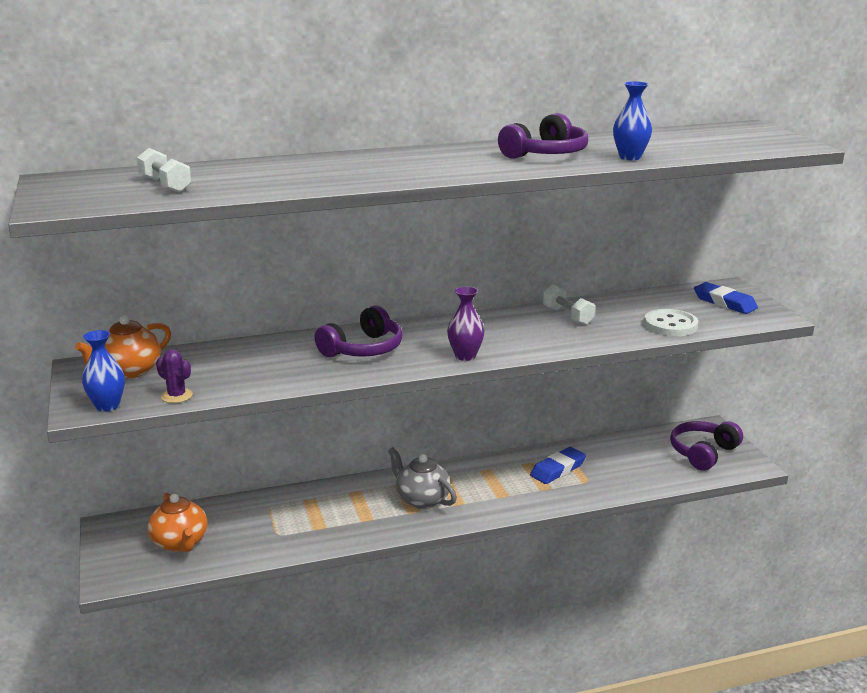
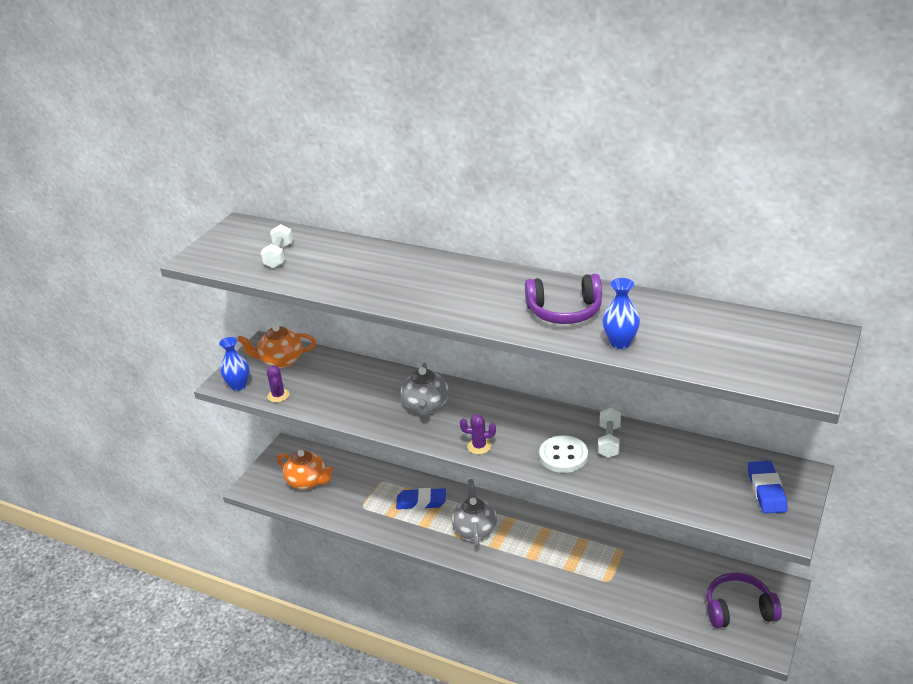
camera: 45 degrees right, 10 degrees up
orange teapot [147,493,208,552] -> orange teapot turned 75 degrees counterclockwise [276,450,333,490]
purple headphones [315,305,402,357] -> grey teapot [401,362,449,417]
purple vase [447,286,485,361] -> purple cactus [460,414,496,454]
blue eraser [530,447,586,484] -> blue eraser moved to [396,488,446,509]
white button [644,309,698,336] -> white button moved to [539,435,588,473]

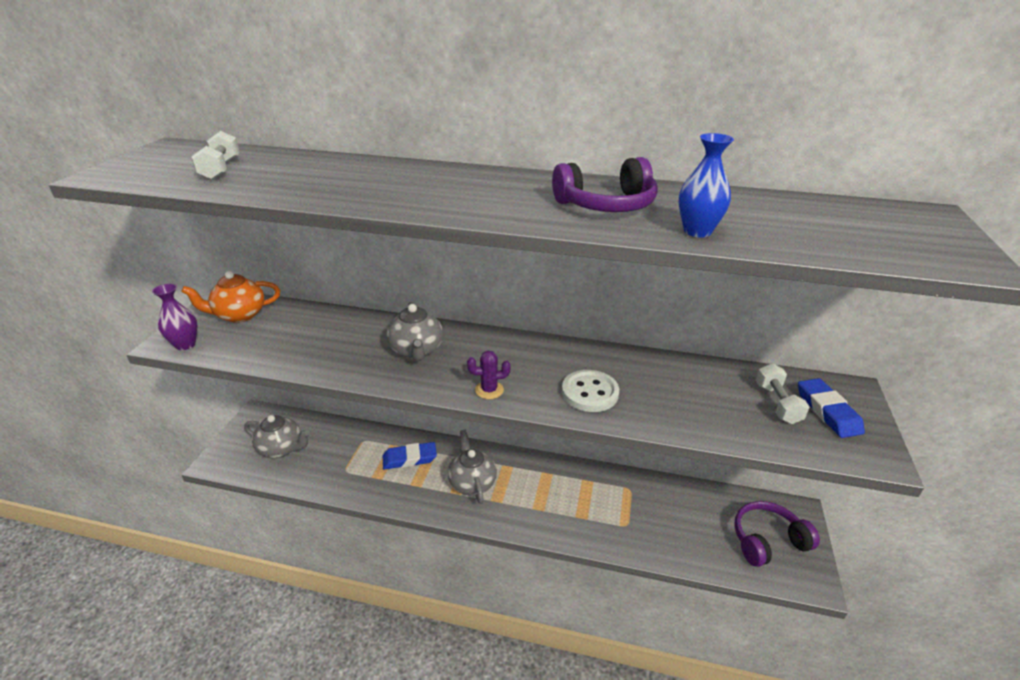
camera: 15 degrees left, 0 degrees up
blue vase [219,337,249,391] -> purple vase [152,284,197,350]
purple cactus [267,365,290,403] -> none
orange teapot [276,450,333,490] -> grey teapot [244,415,310,458]
white dumbbell [598,408,621,458] -> white dumbbell moved to [756,363,810,424]

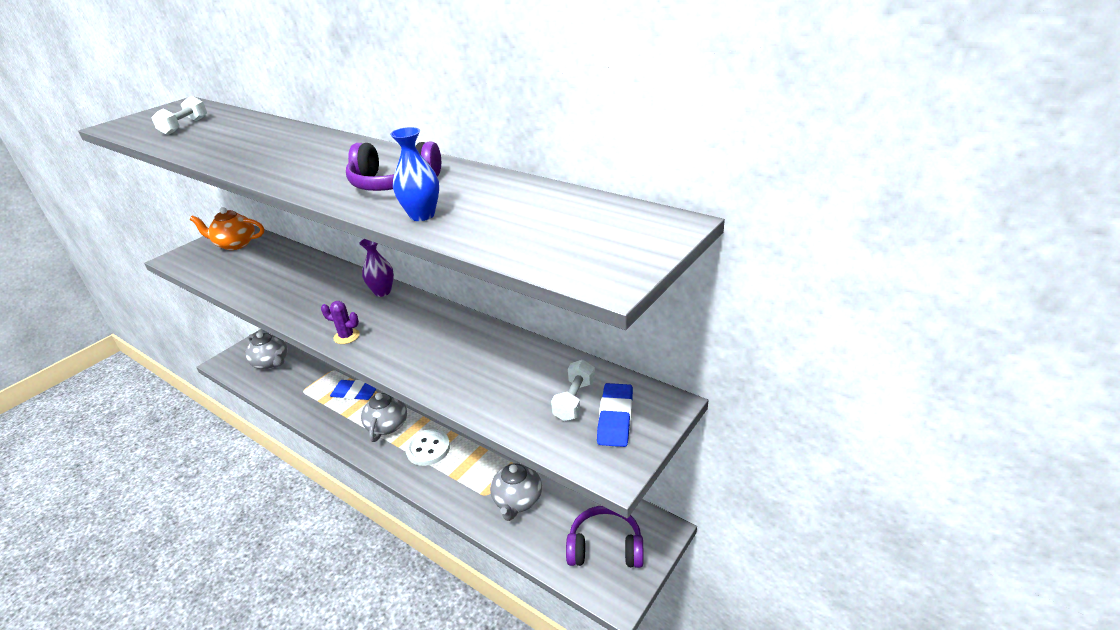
camera: 25 degrees right, 0 degrees up
purple vase [152,284,197,350] -> purple vase moved to [360,239,394,297]
grey teapot [387,302,443,361] -> grey teapot moved to [490,462,542,521]
white button [562,370,619,412] -> white button moved to [405,429,450,466]

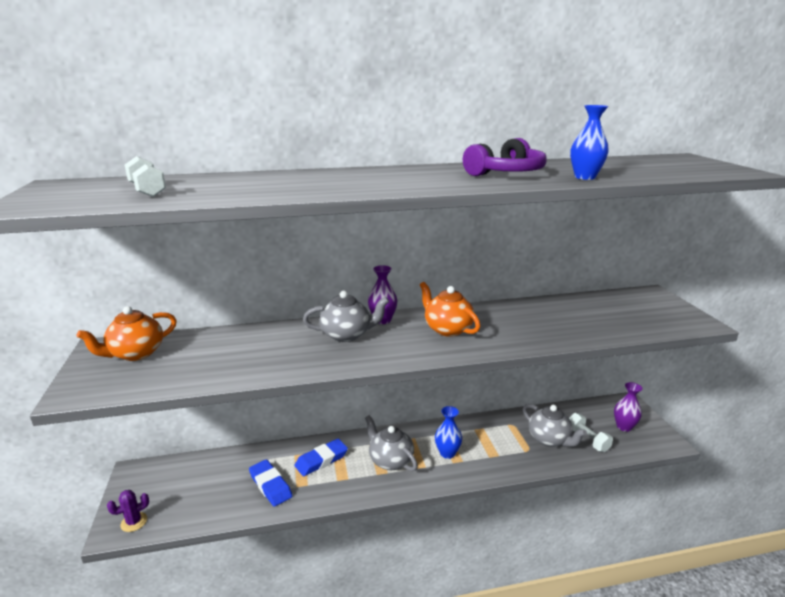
camera: 50 degrees left, 10 degrees down
grey teapot [245,332,287,369] -> grey teapot moved to [303,291,389,342]
purple cactus [321,301,360,344] -> purple cactus moved to [107,490,149,532]
white button [405,429,450,466] -> blue vase [435,406,462,459]
white dumbbell [551,360,595,421] -> white dumbbell moved to [569,413,613,452]
purple headphones [566,506,644,568] -> purple vase [614,382,642,432]
blue eraser [597,383,633,447] -> blue eraser moved to [249,459,292,507]
none -> orange teapot [420,282,480,337]

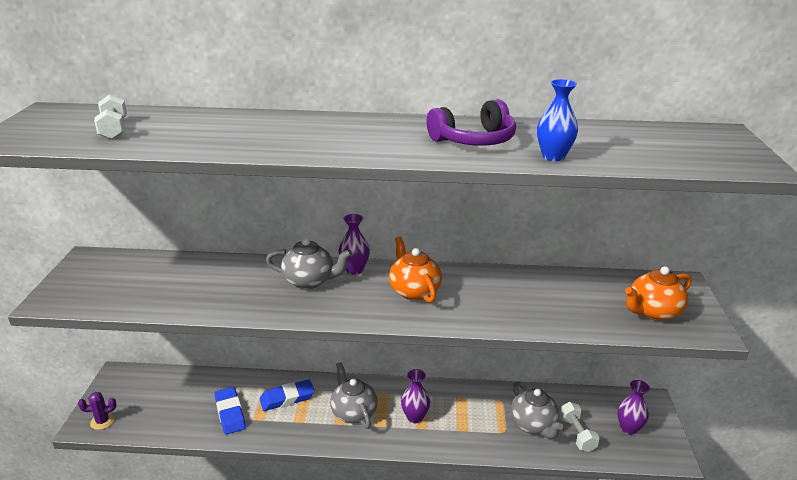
camera: 15 degrees right, 5 degrees up
orange teapot [76,306,177,361] -> orange teapot moved to [625,266,692,321]
blue vase [435,406,462,459] -> purple vase [401,369,430,423]

